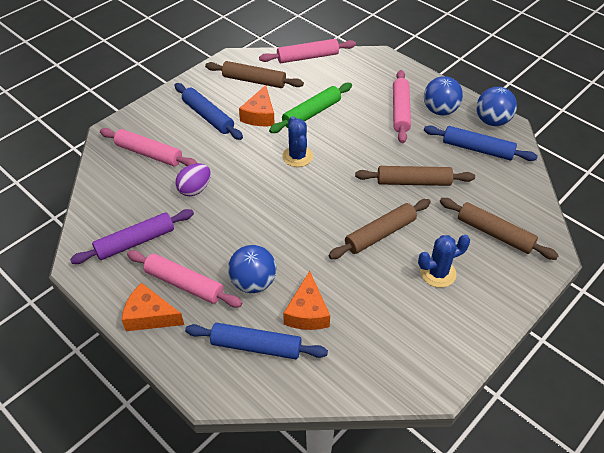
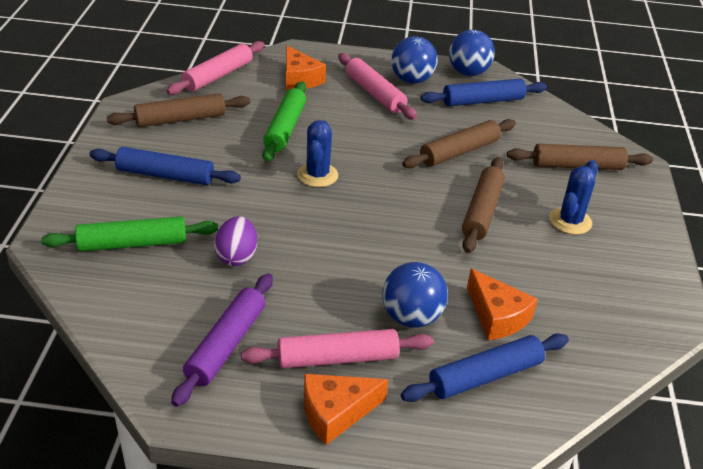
camera: 40 degrees left, 10 degrees down
pink rolling pin [100,128,197,166] -> green rolling pin [41,216,218,252]
orange cheese [239,85,275,126] -> orange cheese moved to [286,45,326,90]
blue cactus [282,116,313,167] -> blue cactus turned 60 degrees clockwise [297,120,338,187]

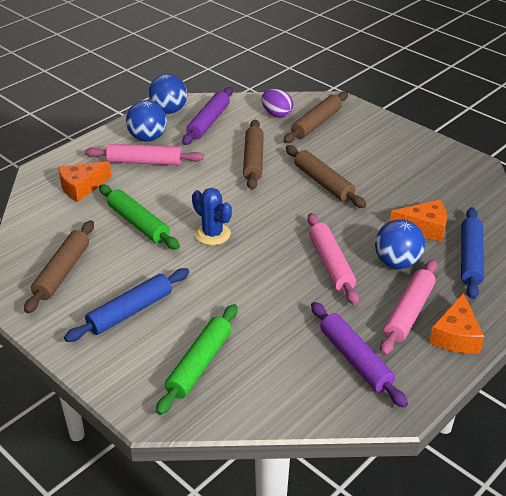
camera: 50 degrees left, 0 degrees up
pink rolling pin [166,41,265,95] -> pink rolling pin moved to [307,213,359,305]
purple egg [214,216,257,266] -> purple egg moved to [261,89,293,118]
orange cheese [286,45,326,90] -> orange cheese turned 135 degrees clockwise [58,161,112,202]
blue rolling pin [421,79,547,106] -> purple rolling pin [182,87,233,145]
blue cactus [549,160,598,235] -> none

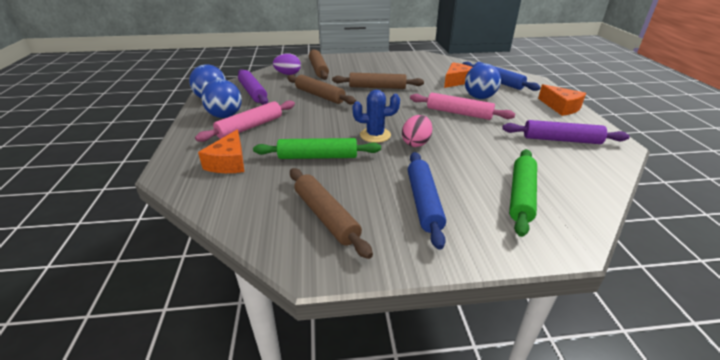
camera: 50 degrees left, 5 degrees down
green rolling pin [156,304,238,415] -> green rolling pin turned 45 degrees clockwise [509,149,537,237]
pink rolling pin [380,259,438,355] -> none
none -> pink egg [402,115,433,147]

